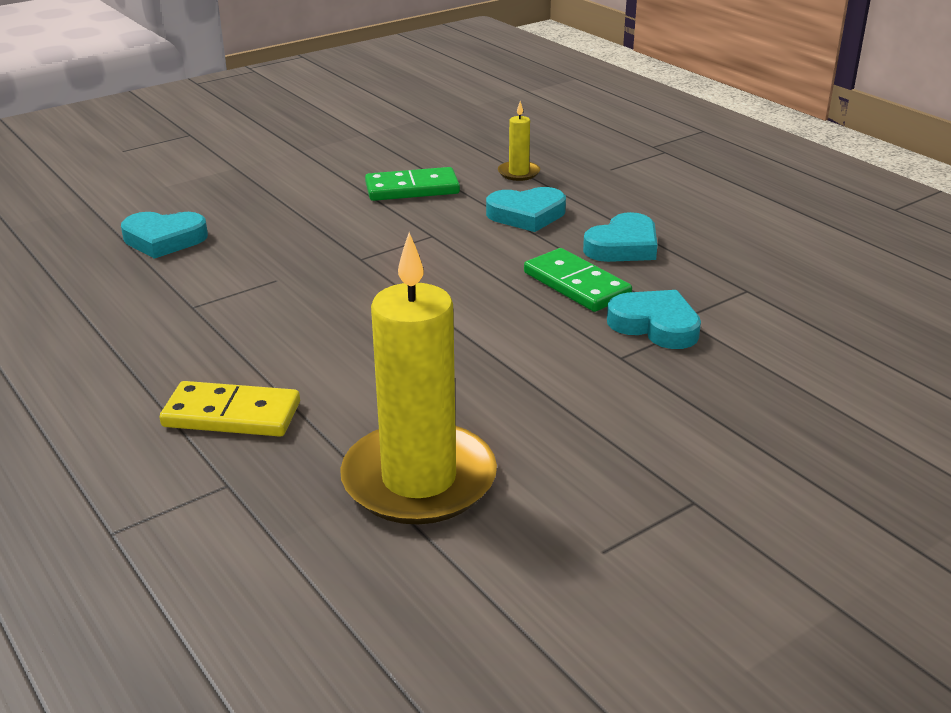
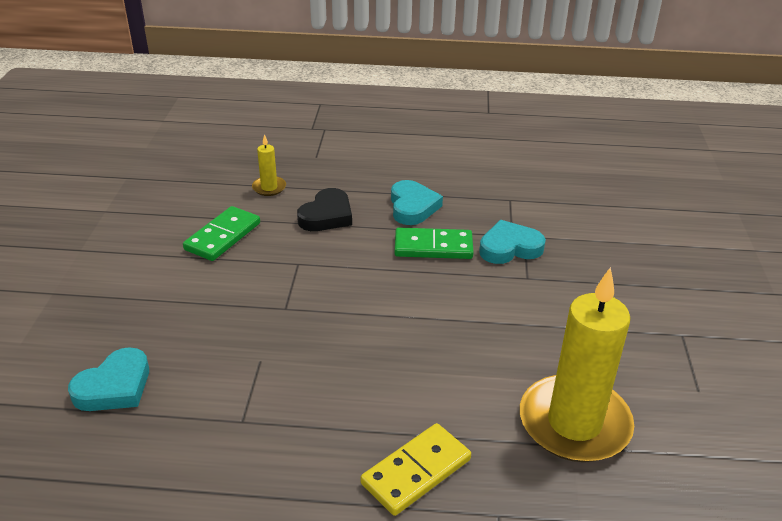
camera: 50 degrees left, 5 degrees up
turquoise heart [486,187,566,232] -> black heart [297,188,352,231]

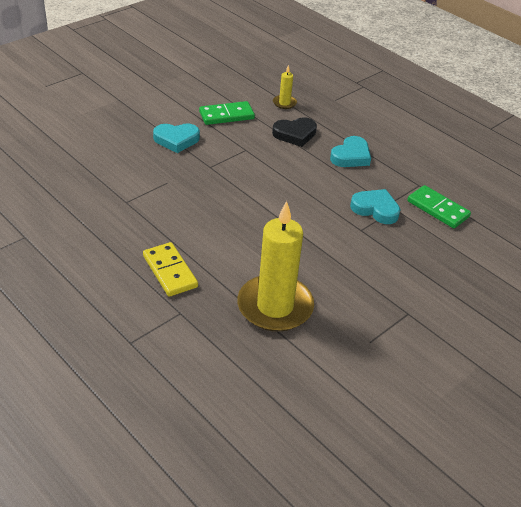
camera: 40 degrees right, 5 degrees up
turquoise heart [68,347,149,411] -> turquoise heart moved to [153,123,200,153]
yellow domino [361,423,471,516] -> yellow domino turned 60 degrees clockwise [143,242,198,297]
green domino [394,228,474,259] -> green domino moved to [407,185,471,228]

